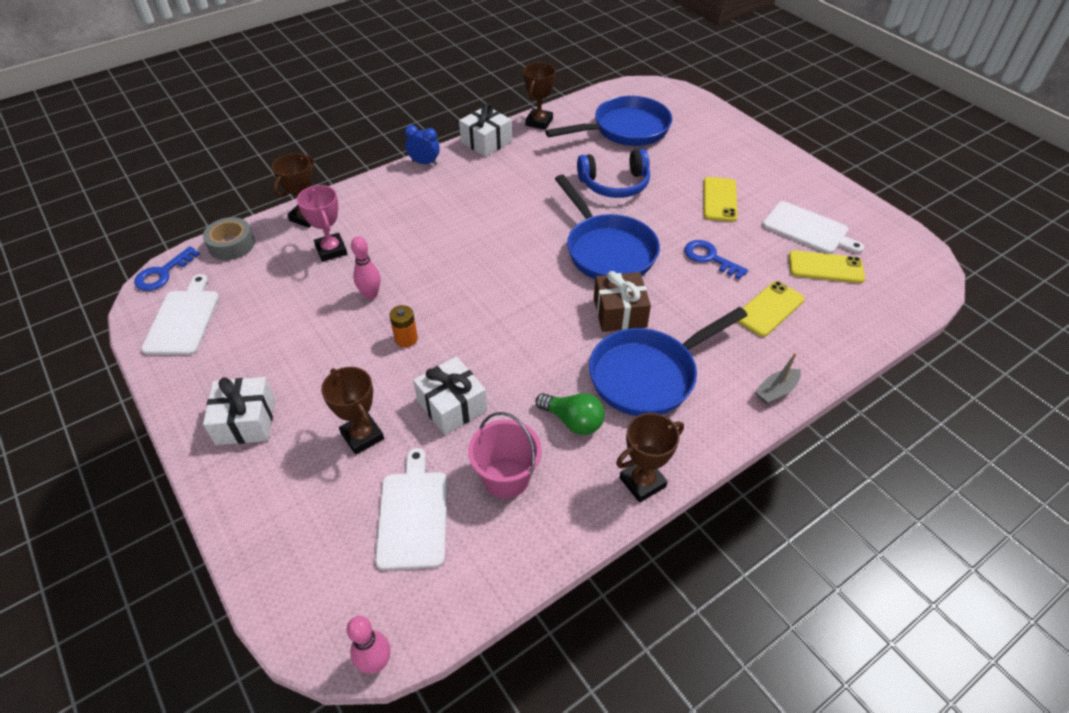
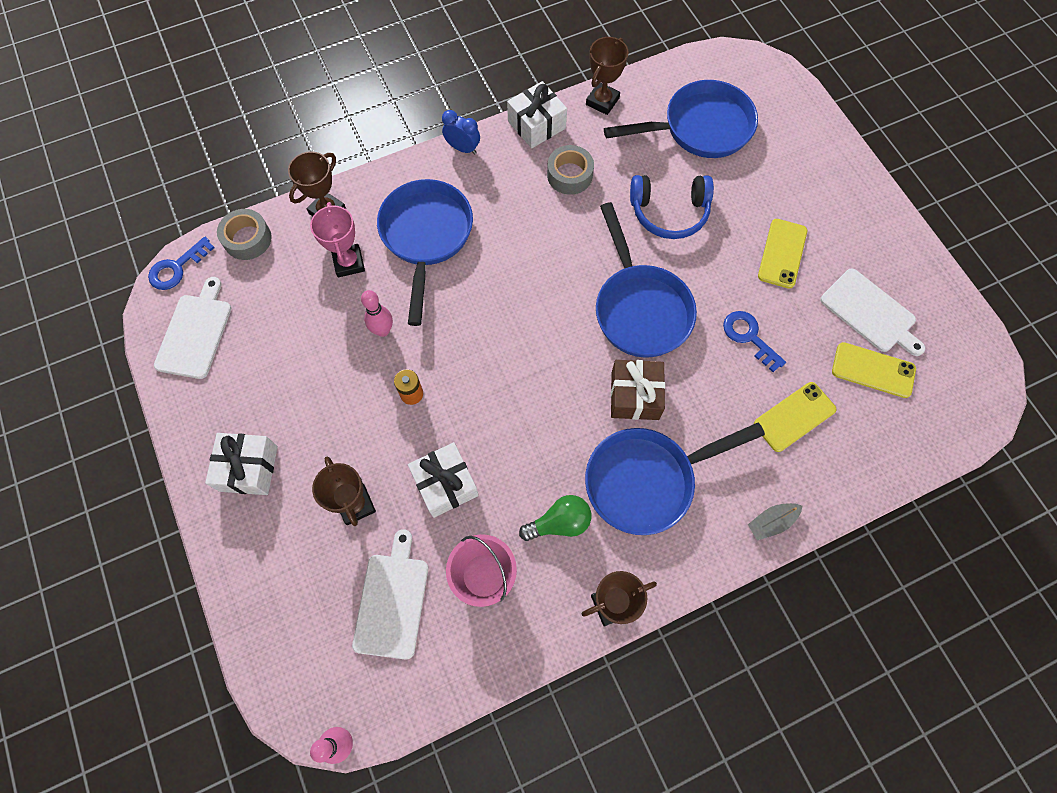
camera: 10 degrees right, 20 degrees up
green light bulb [536,393,605,435] -> green light bulb turned 60 degrees counterclockwise [519,495,592,541]
none -> blue pan [377,179,473,326]
none -> grey tape [547,145,594,195]

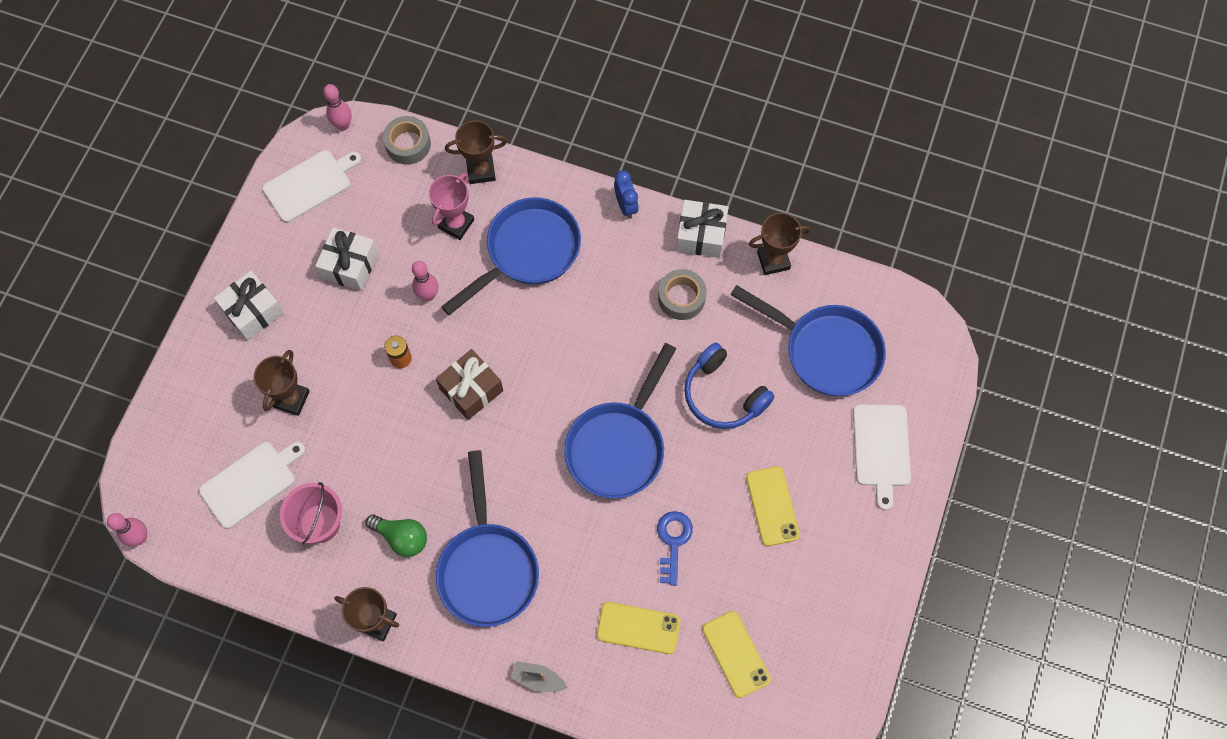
camera: 45 degrees right, 0 degrees up
blue key [148,237,215,290] -> pink bowling pin [323,84,352,131]
white gift [408,442,479,518] -> white gift moved to [315,227,378,291]
blue pan [585,423,765,535] -> blue pan turned 120 degrees counterclockwise [436,450,539,627]
brown gift [611,360,665,420] -> brown gift moved to [436,349,503,420]
yellow phone [758,219,807,289] -> yellow phone turned 75 degrees counterclockwise [746,466,800,546]
white cutting board [820,268,925,356] -> white cutting board moved to [853,404,911,510]

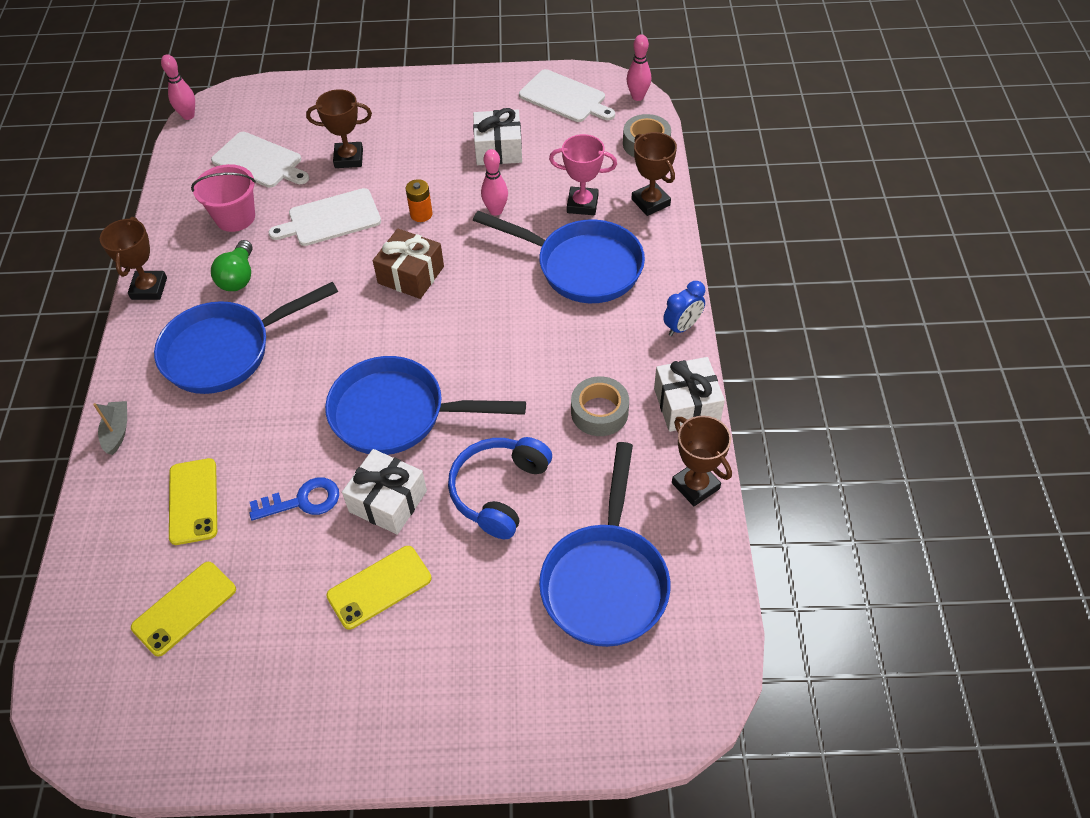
camera: 70 degrees right, 15 degrees down
white gift [214,271,284,340] -> white gift moved to [342,449,427,535]
white cutting board [853,404,911,510] -> white cutting board moved to [269,188,381,246]

